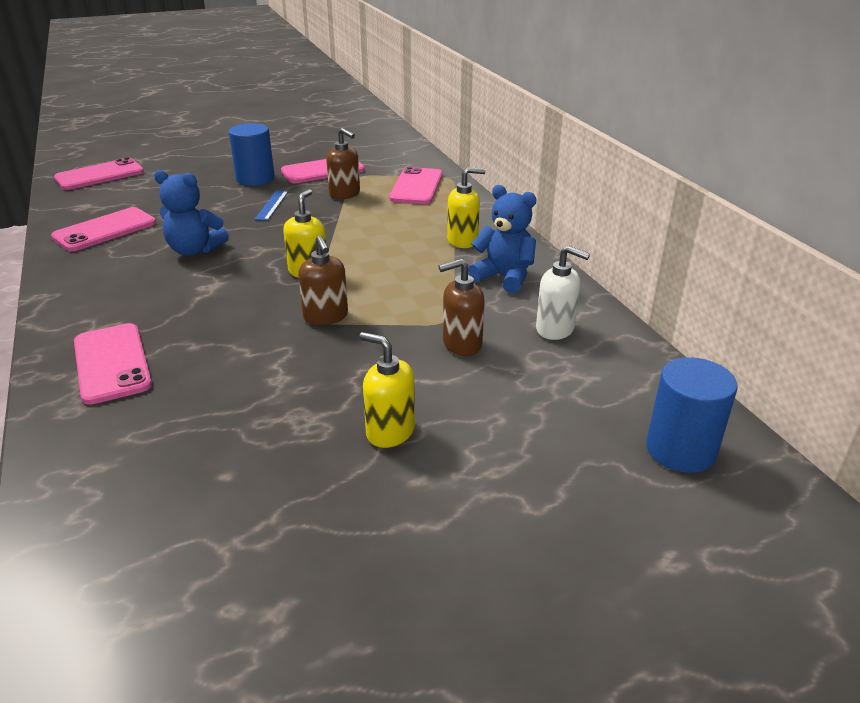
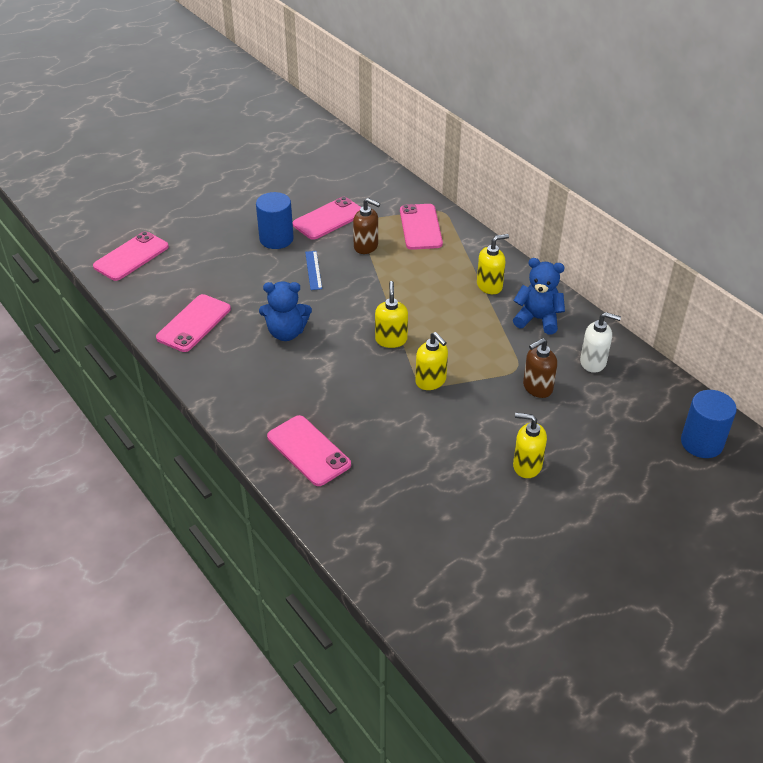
camera: 15 degrees left, 10 degrees up
brown soap dispenser [298,235,348,325] -> yellow soap dispenser [415,332,448,390]

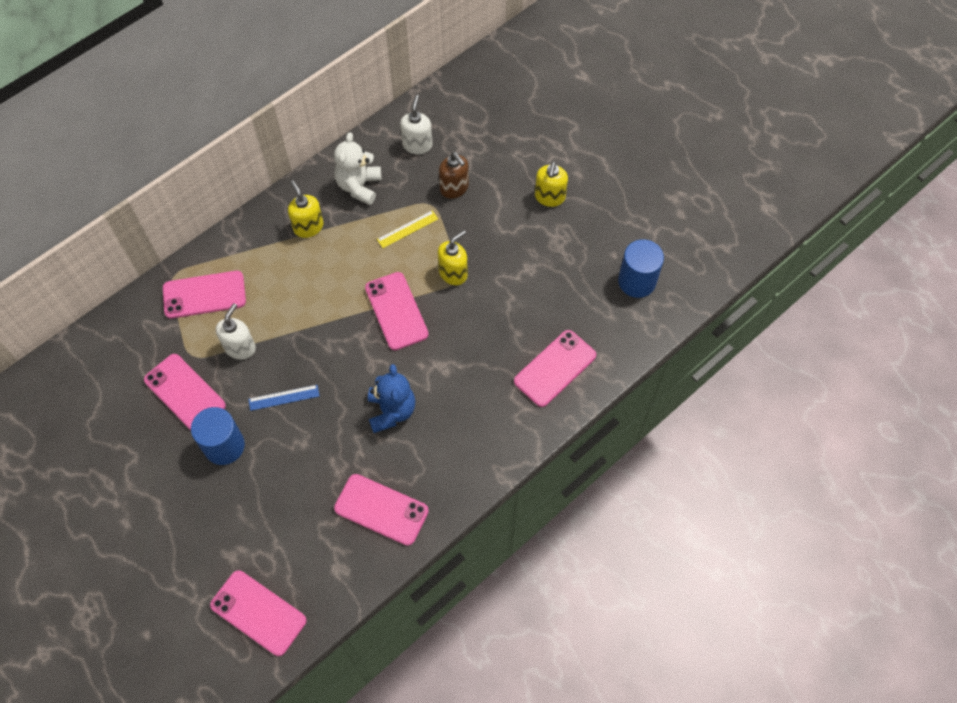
camera: 95 degrees left, 20 degrees up
brown soap dispenser [353,198,380,254] -> white soap dispenser [216,303,256,359]
yellow soap dispenser [375,281,408,348] -> pink phone [365,272,429,350]
blue teddy bear [513,258,565,334] -> white teddy bear [334,132,381,205]
blue cylinder [681,390,737,458] -> blue cylinder moved to [618,239,664,298]
none -> yellow ruler [377,210,438,248]

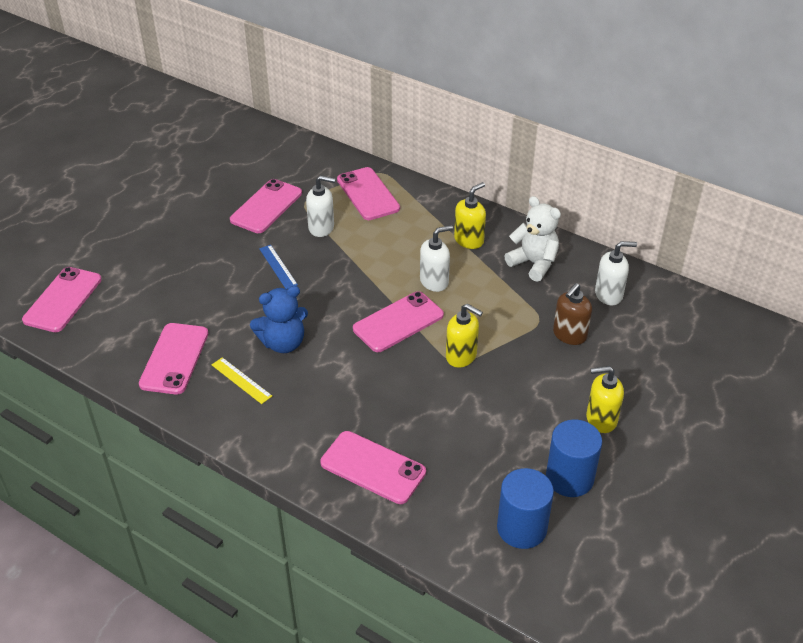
camera: 75 degrees right, 20 degrees down
blue cylinder [191,407,245,465] -> blue cylinder moved to [546,419,602,497]
white teddy bear [334,132,381,205] -> white teddy bear turned 45 degrees clockwise [504,196,561,282]
yellow ruler [377,210,438,248] -> yellow ruler moved to [212,357,272,404]
none -> white soap dispenser [420,225,453,292]

